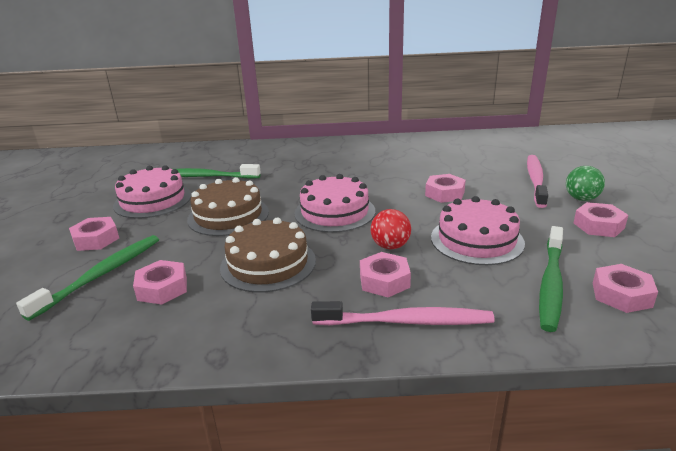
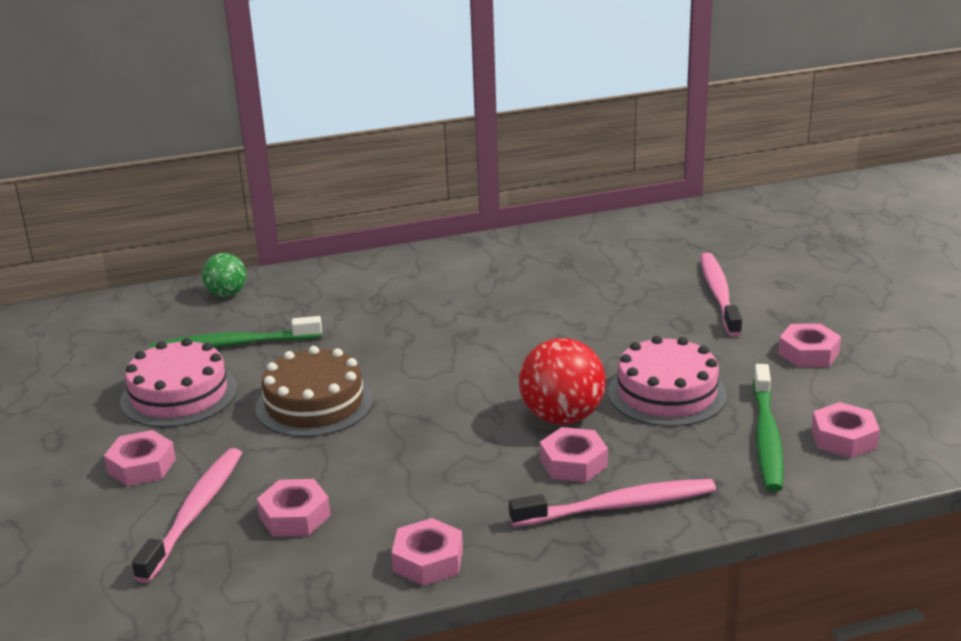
camera: 15 degrees left, 0 degrees up
green toothbrush [16,235,159,321] -> pink toothbrush [132,448,242,583]
brown cake [220,218,316,293] -> none
pink cake [294,174,375,233] -> none
red ball [371,209,411,249] -> red ball [519,338,606,425], size x1.63
pink nut [425,174,466,203] -> pink nut moved to [391,518,463,586]
green ball [566,166,605,201] -> green ball moved to [202,253,246,297]

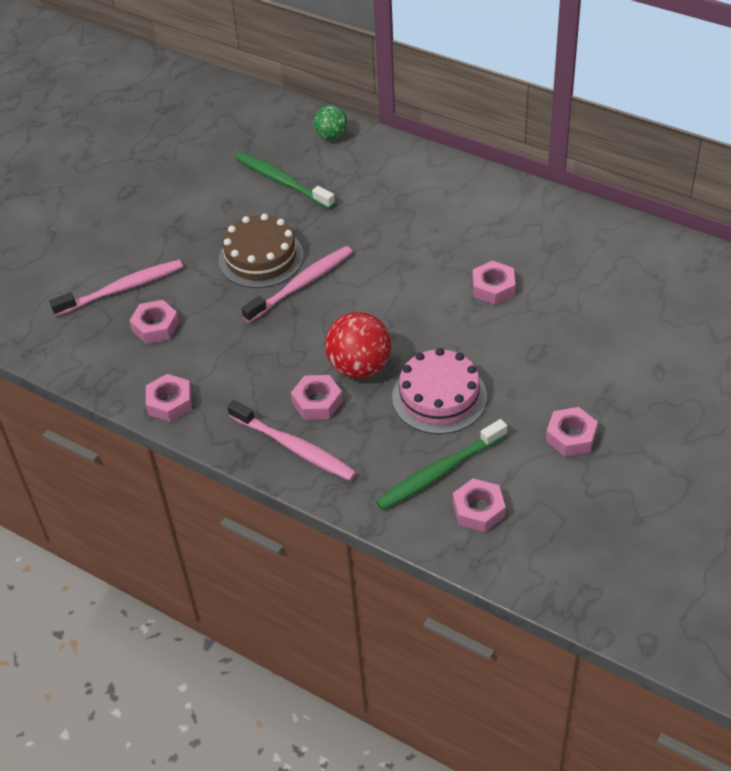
camera: 50 degrees right, 20 degrees up
pink nut [104,430,176,486] -> pink nut moved to [473,261,516,305]
pink cake [120,338,238,427] -> none
pink toothbrush [700,253,742,337] -> pink toothbrush moved to [241,246,352,323]

